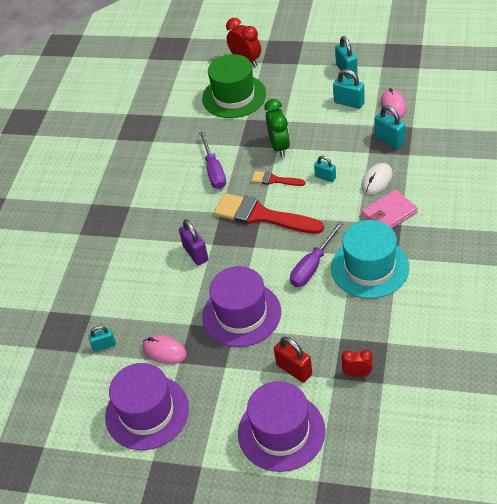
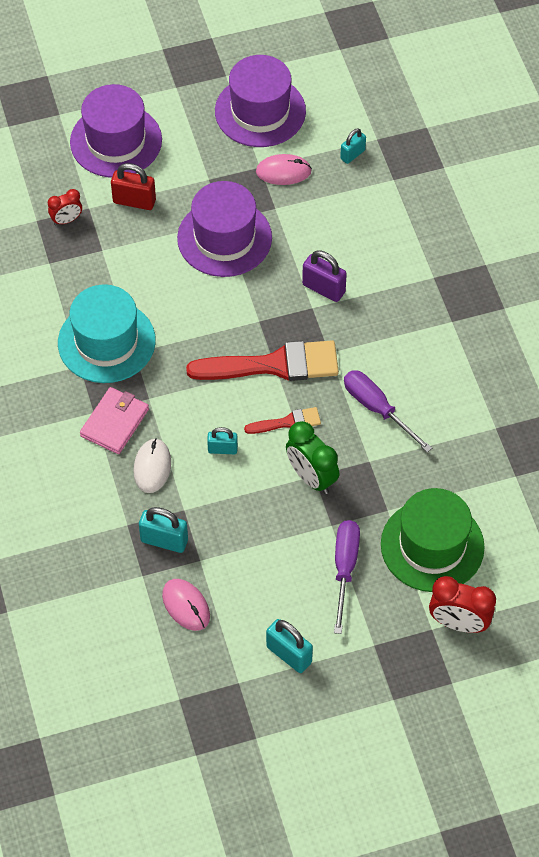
camera: 145 degrees right, 10 degrees up
purple screwdriver [290,222,344,287] -> purple screwdriver moved to [334,520,360,634]
turquoise padlock [333,69,365,109] -> none

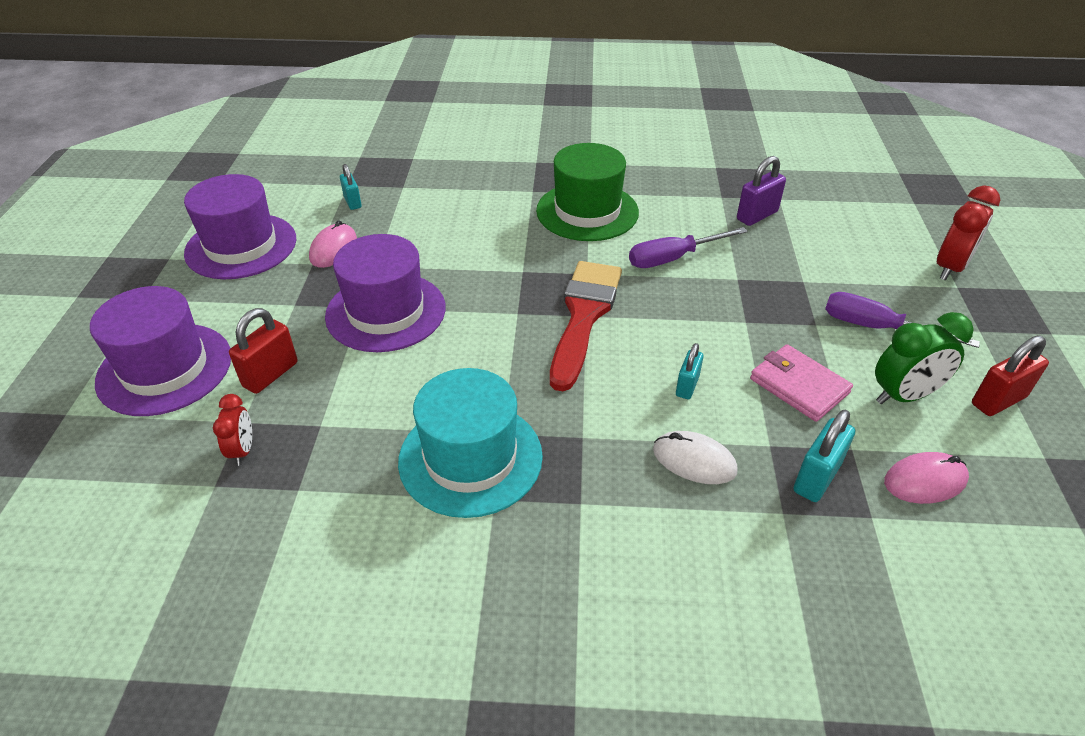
camera: 70 degrees left, 15 degrees down
pink wallet [80,387,149,454] -> pink wallet moved to [750,344,853,422]
red brush [244,407,321,434] -> none
turquoise padlock [266,619,313,673] -> red padlock [972,336,1049,416]
green clock [286,421,339,494] -> green clock moved to [875,312,974,404]
purple padlock [302,250,347,302] -> purple padlock moved to [737,156,786,226]
green hat [381,488,485,592] -> green hat moved to [536,143,639,241]

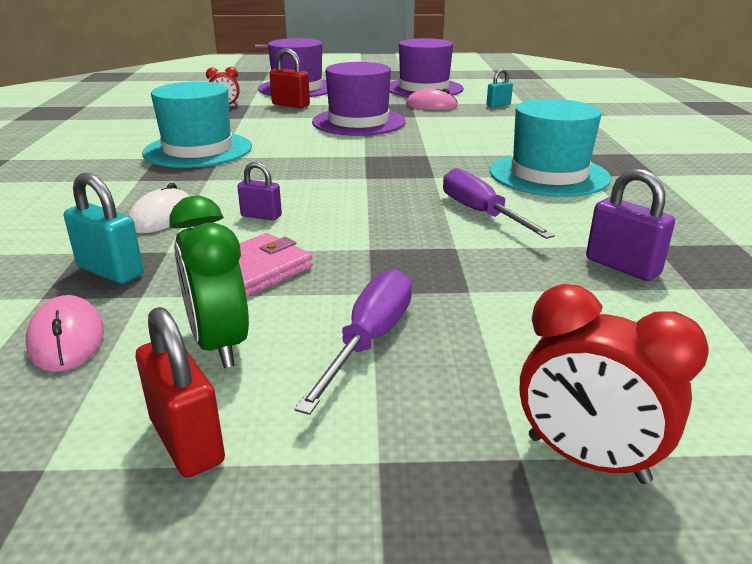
camera: 85 degrees right, 15 degrees down
green hat [536,143,639,241] -> turquoise hat [489,99,611,197]
red brush [550,261,622,391] -> none
turquoise padlock [676,343,704,399] -> purple padlock [237,162,282,221]

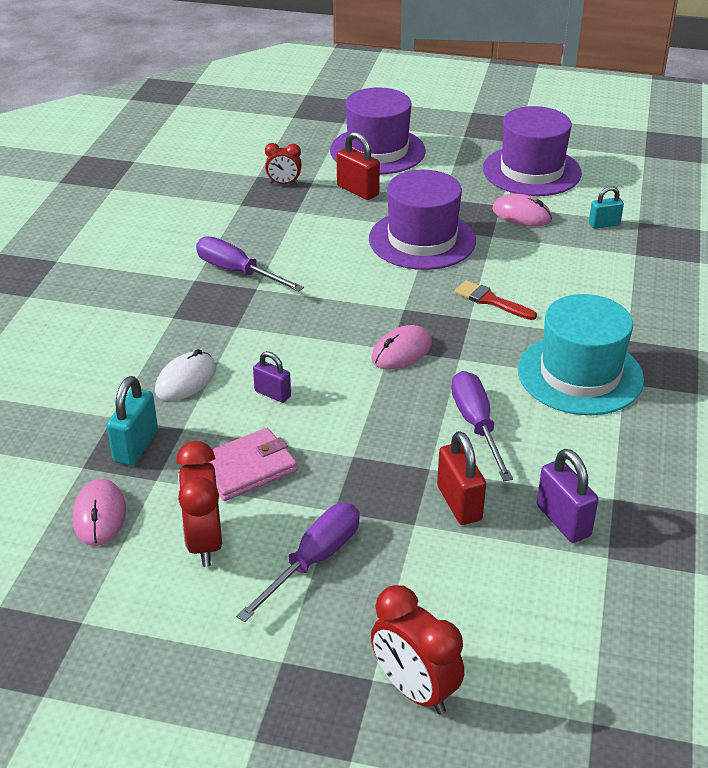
camera: 15 degrees right, 10 degrees up
turquoise padlock [64,173,144,284] -> turquoise padlock turned 60 degrees clockwise [107,376,158,466]
red padlock [136,307,225,478] -> red padlock moved to [437,431,486,525]
turquoise hat [142,81,252,168] -> purple screwdriver [196,236,304,292]
green clock [169,196,249,368] -> red clock [176,441,222,567]
none -> pink mouse [371,325,432,370]
none -> red brush [454,280,537,320]

